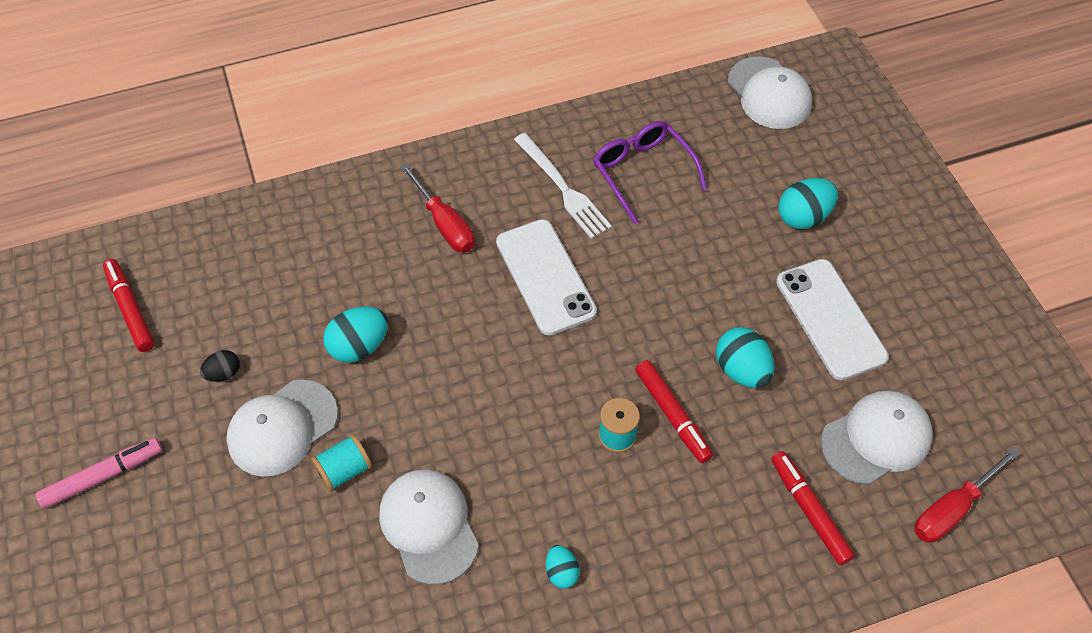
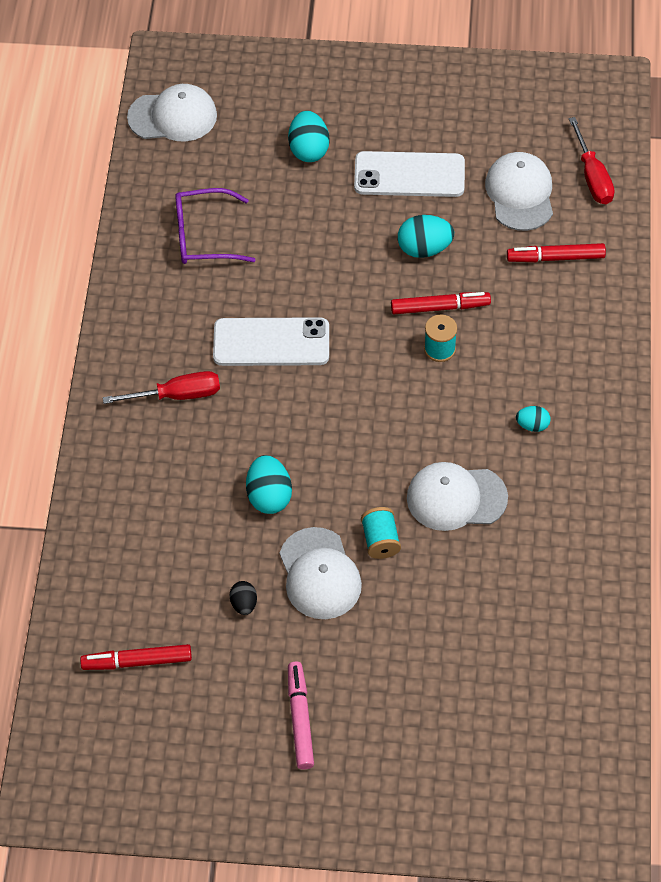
camera: 65 degrees left, 0 degrees up
white fork [514,133,612,239] -> none

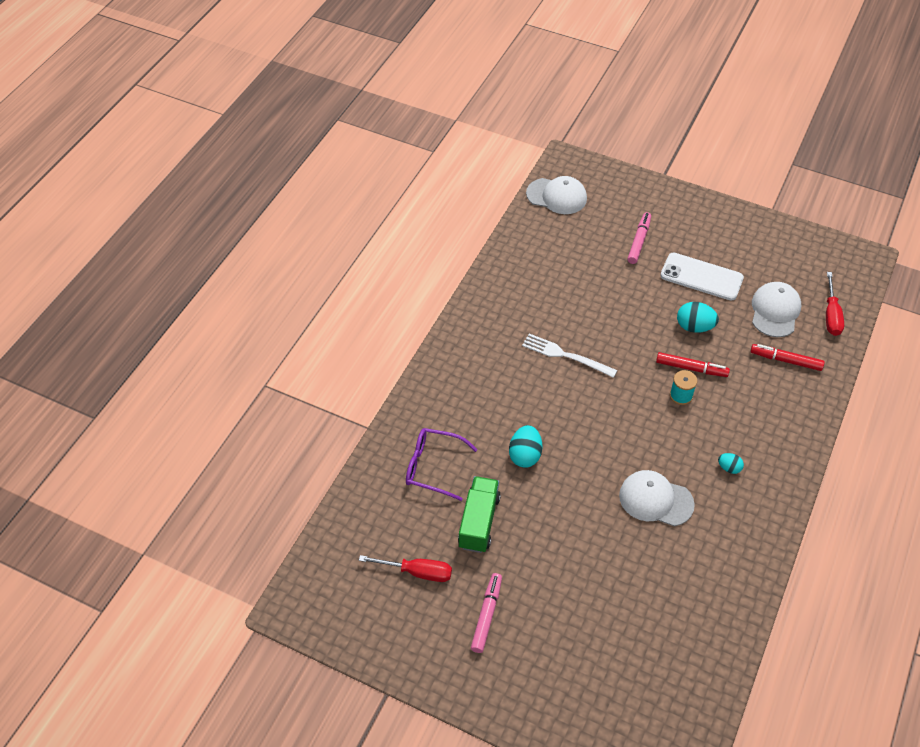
camera: 20 degrees right, 5 degrees down
red marker [80,644,192,670] -> none
red screwdriver [103,371,220,404] -> red screwdriver moved to [359,555,452,582]
purple glasses [175,188,255,264] -> purple glasses moved to [406,428,478,501]
white phone [213,317,329,366] -> white fork [522,334,617,378]
black egg [229,581,257,615] -> green truck [458,476,501,553]
white cap [280,527,362,619] -> none
turquoise egg [288,111,329,162] -> pink marker [627,212,651,264]
turquoise spool [361,507,401,559] -> none

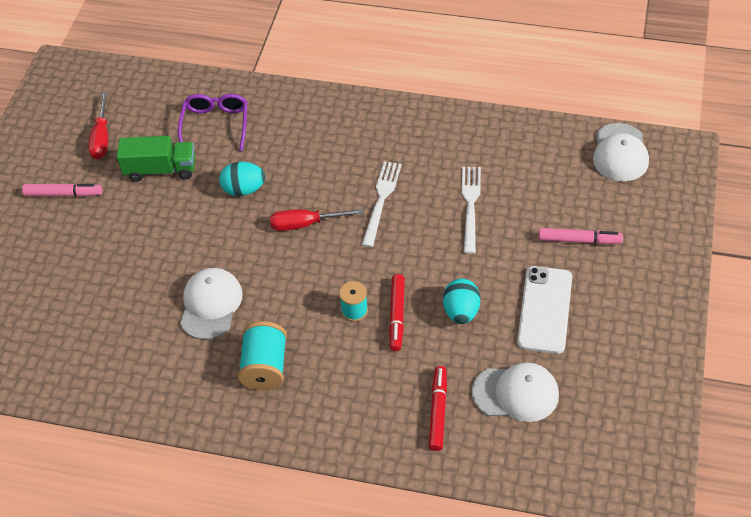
camera: 80 degrees right, 0 degrees up
turquoise egg [718,453,744,474] -> turquoise spool [238,321,287,390]
red screwdriver [826,272,844,336] -> red screwdriver moved to [270,209,363,231]
none -> white fork [462,167,481,254]

